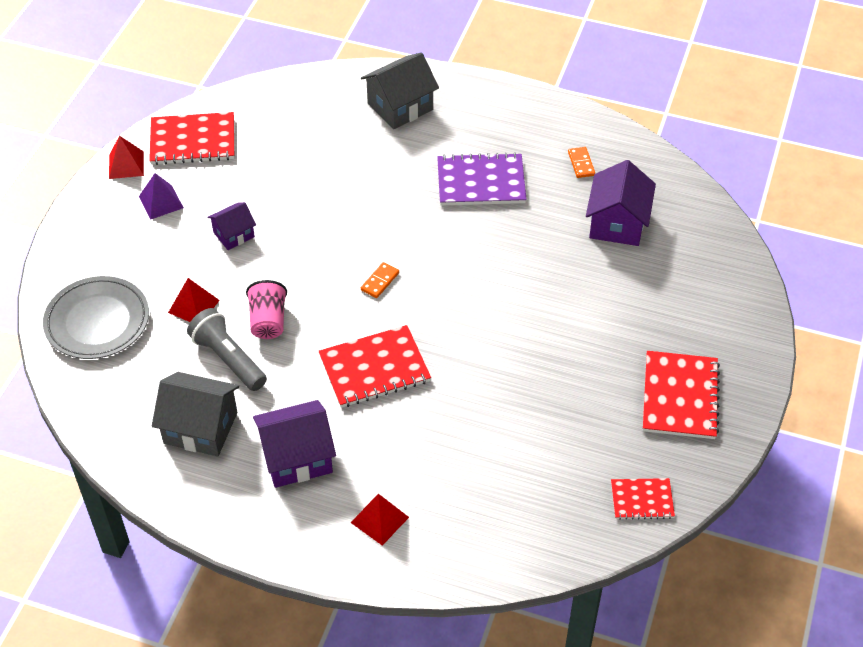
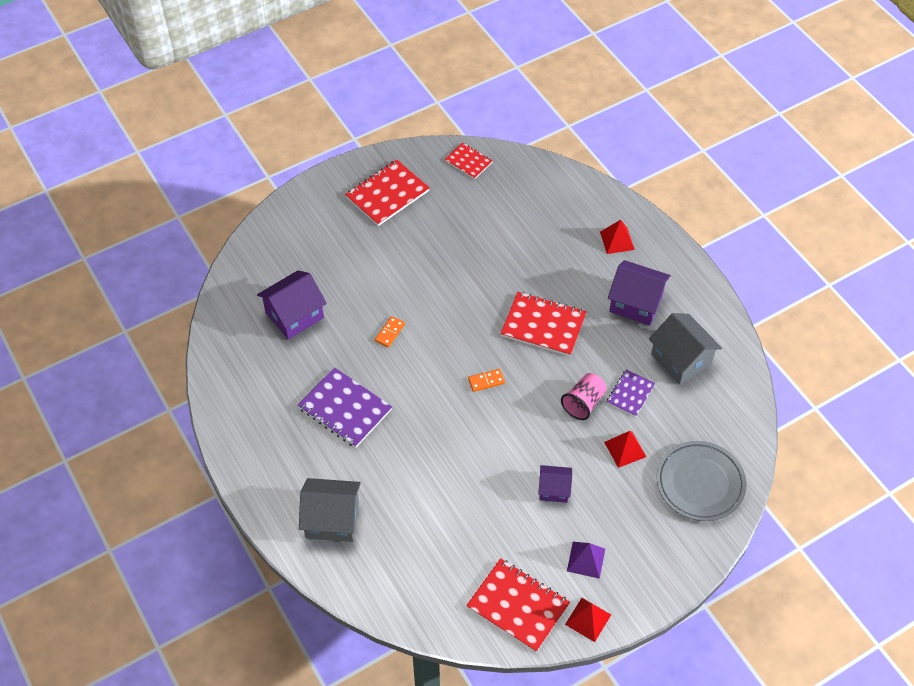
camera: 140 degrees left, 5 degrees up
grey flashlight [187,308,267,391] -> purple notebook [607,370,655,417]
orange domino [568,147,595,178] -> orange domino moved to [375,316,405,347]

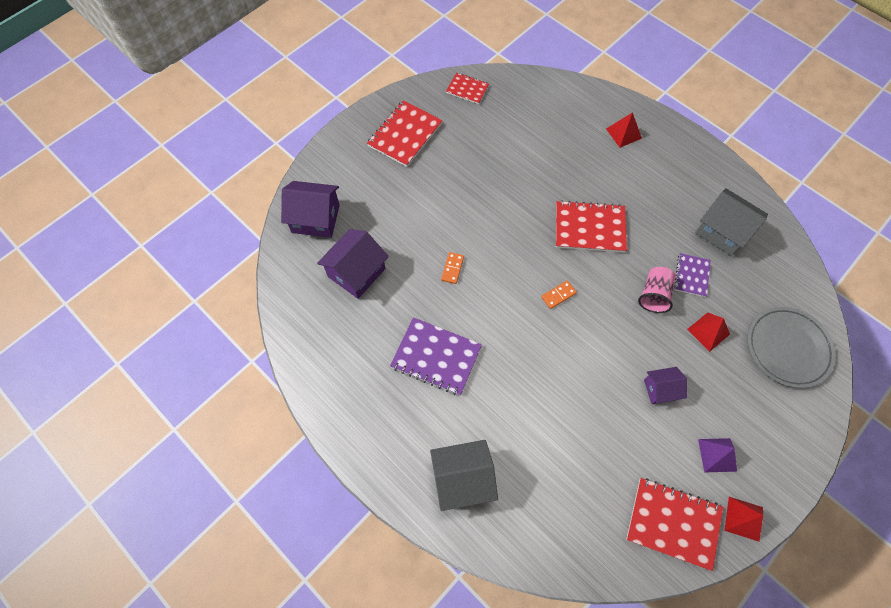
camera: 15 degrees left, 10 degrees up
purple house [608,260,671,325] -> purple house moved to [281,181,340,238]

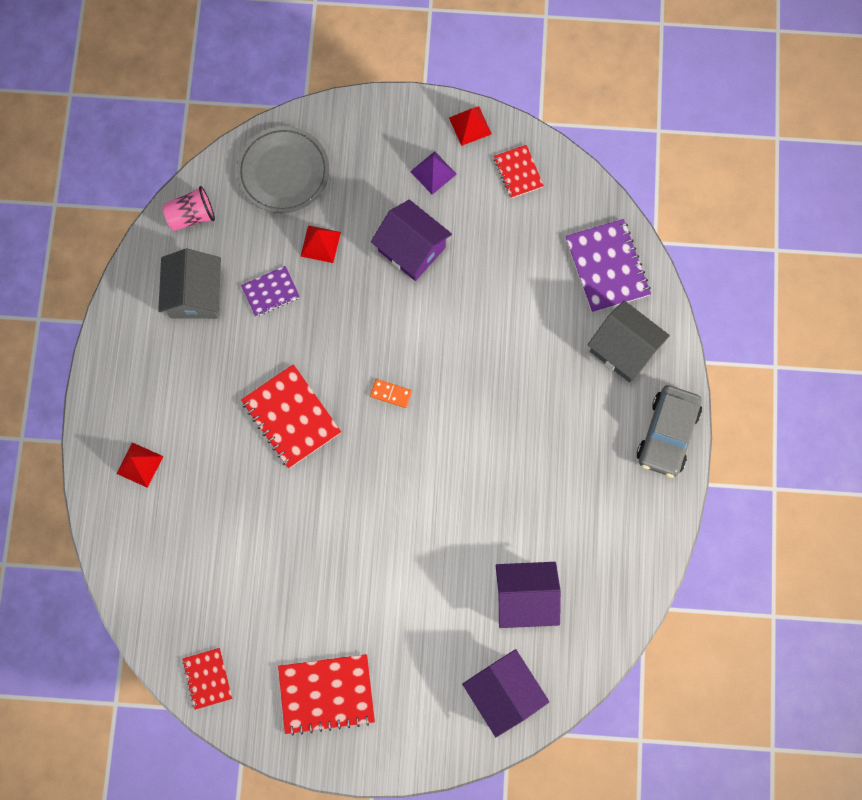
camera: 130 degrees left, 10 degrees up
purple notebook [390,317,482,395] -> purple notebook moved to [565,219,651,313]
orange domino [441,252,464,284] -> none
red notebook [626,478,723,571] -> red notebook [494,145,544,198], size x0.58
pink cup [638,267,676,313] -> pink cup moved to [162,186,215,231]
purple house [644,367,687,404] -> purple house [371,200,452,281], size x1.69
none -> grey car [637,385,702,478]

